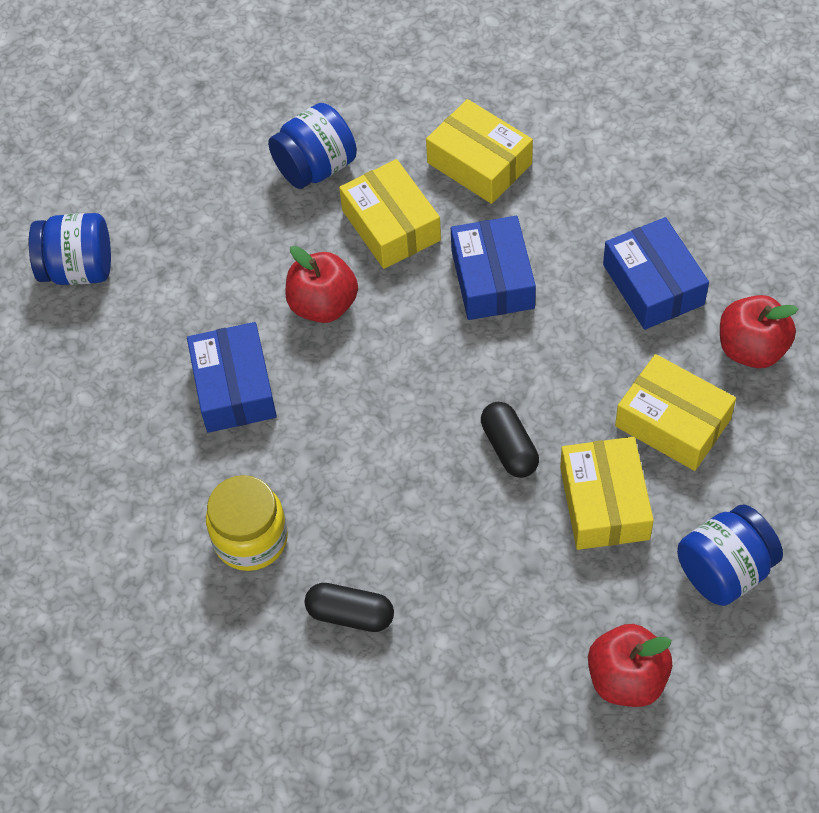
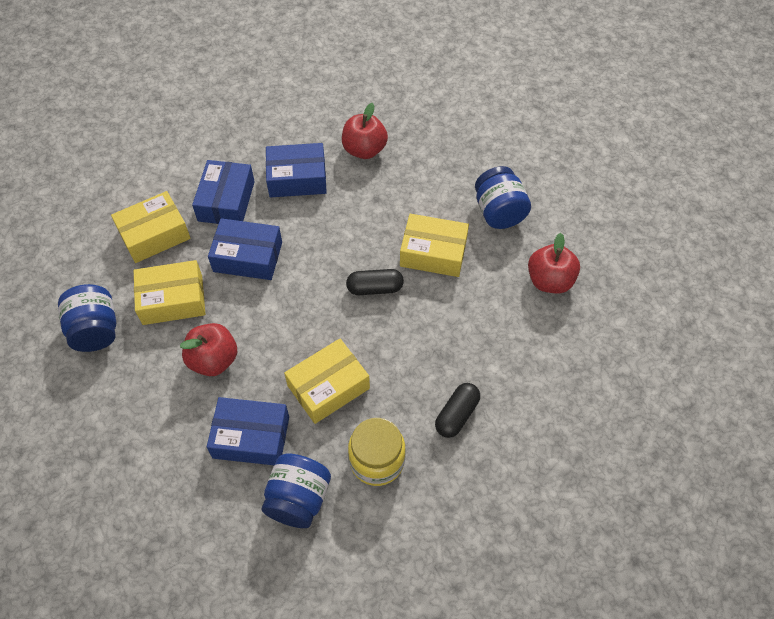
camera: 75 degrees left, 0 degrees up
blue jar [29,213,111,285] -> blue jar moved to [261,454,331,528]
yellow box [615,354,736,471] -> yellow box moved to [284,339,370,424]
none -> blue box [192,160,255,224]

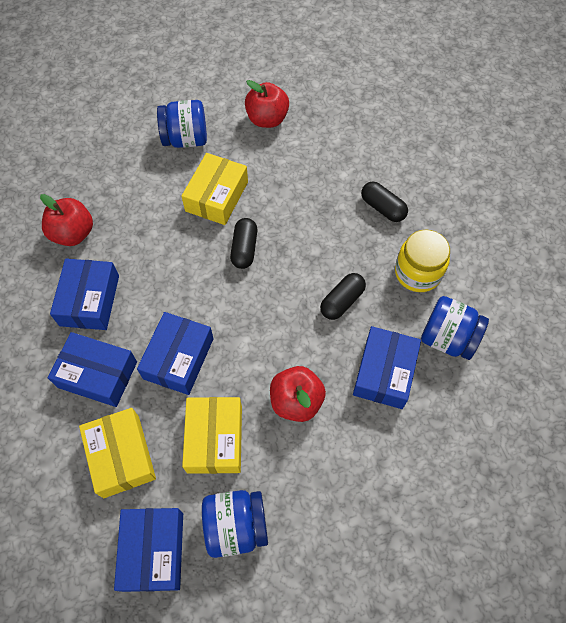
camera: 80 degrees left, 5 degrees up
yellow box [284,339,370,424] -> black capsule [320,273,366,320]
none -> blue box [114,508,183,592]

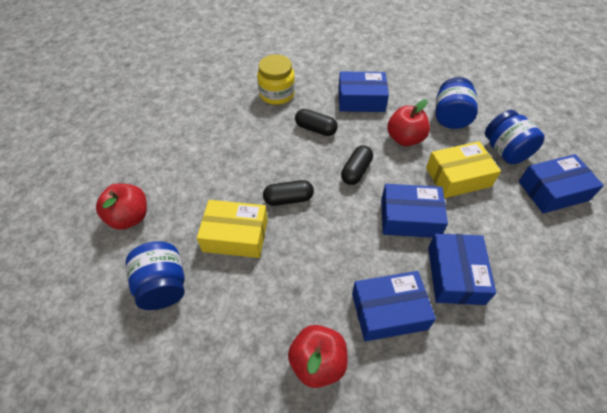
camera: 105 degrees left, 10 degrees down
yellow box [79,408,156,498] -> none
black capsule [361,182,408,222] -> black capsule moved to [341,145,373,185]
blue jar [421,296,489,360] -> blue jar moved to [436,77,478,129]

